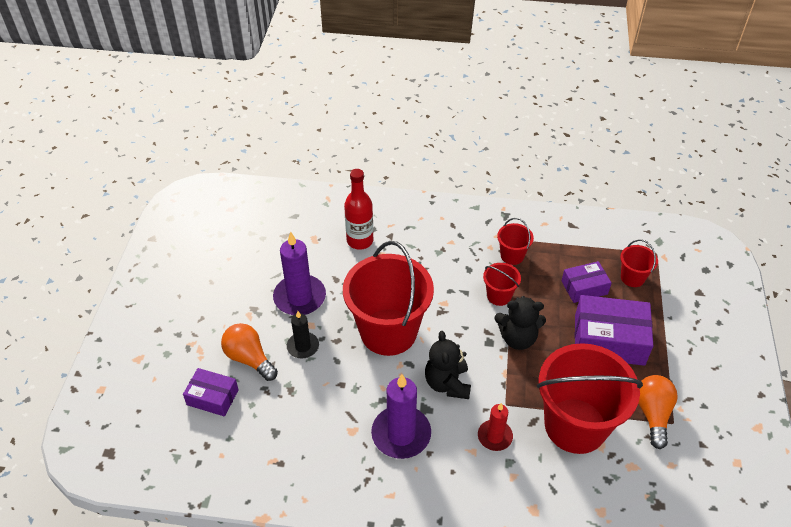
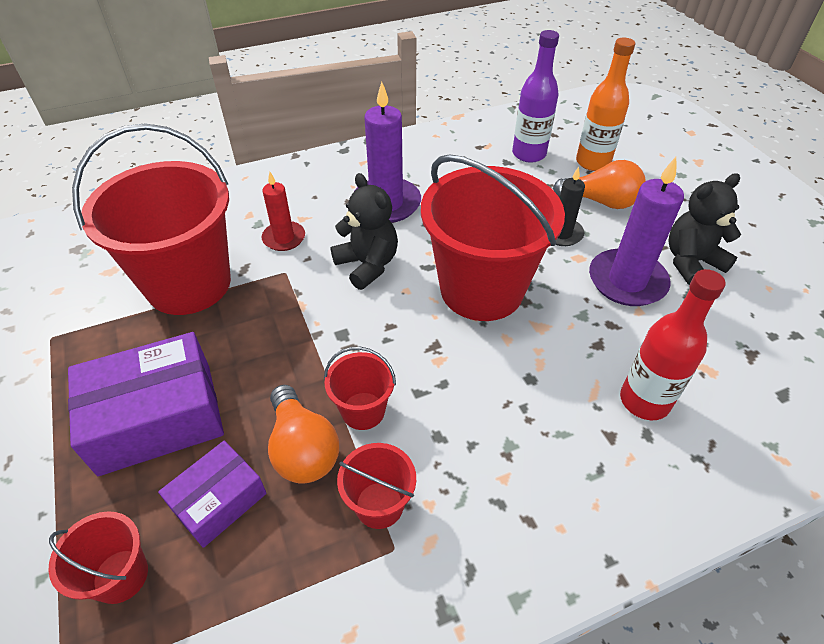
camera: 150 degrees right, 0 degrees up
purple box [183,368,239,416] -> orange bottle [576,38,635,171]
black teddy bear [494,296,546,350] -> black teddy bear moved to [668,173,741,285]
orange light bulb [638,375,678,449] -> orange light bulb moved to [268,385,339,484]
none -> purple bottle [512,30,559,163]

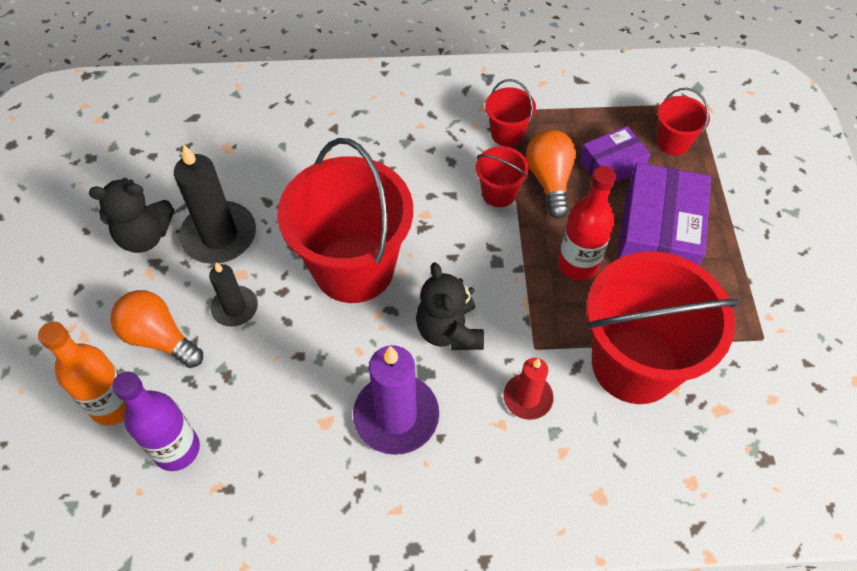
camera: 160 degrees left, 10 degrees up
purple box [68,332,224,476] -> purple box turned 75 degrees counterclockwise [617,163,711,266]
purple candle [589,157,684,306] -> black candle [174,145,256,264]
red bottle [620,269,726,420] -> red bottle moved to [558,166,616,280]

